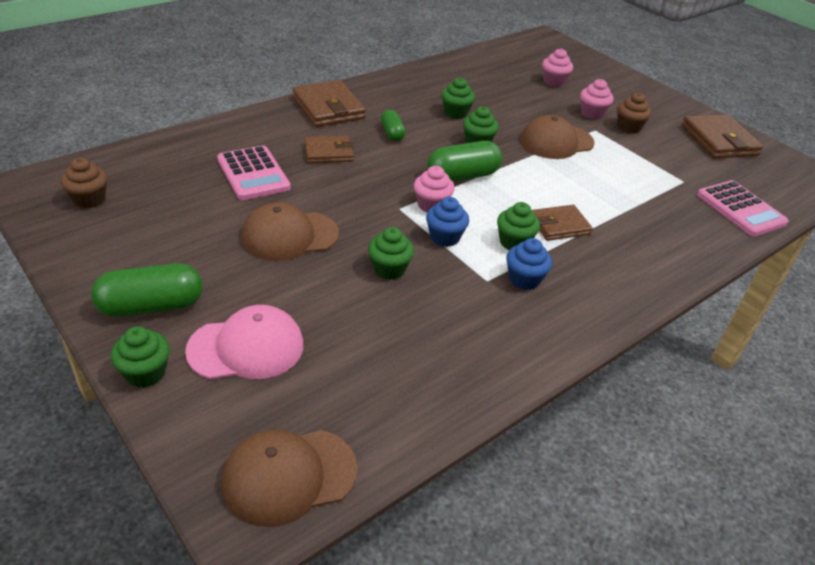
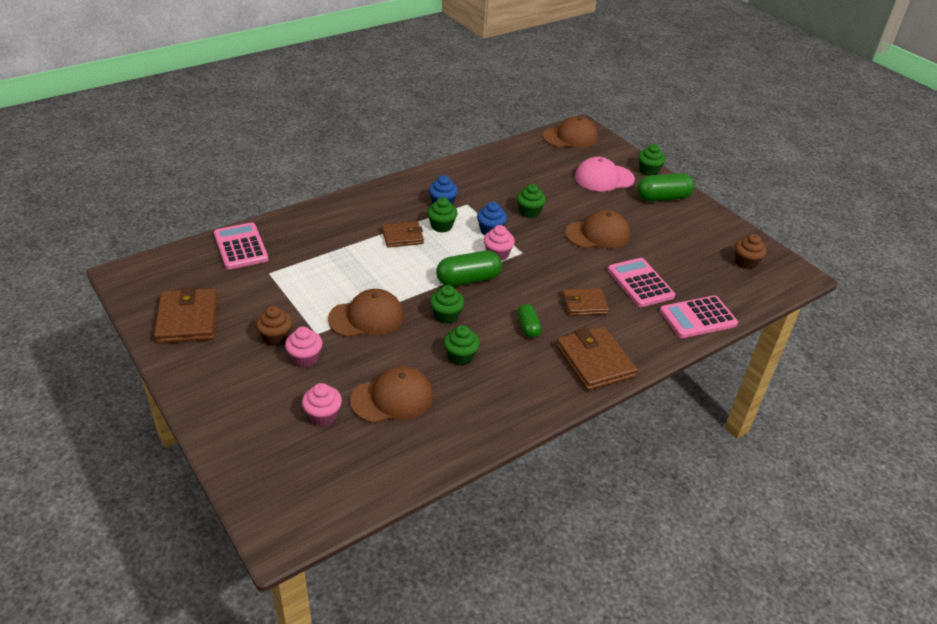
camera: 175 degrees left, 0 degrees up
none -> brown cap [350,366,433,423]
none -> pink calculator [660,295,738,338]

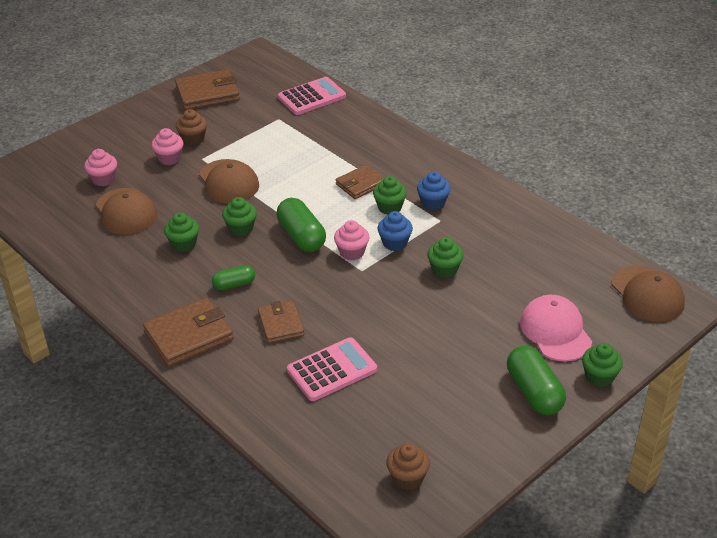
camera: 85 degrees right, 0 degrees up
brown wallet [382,221,424,248] -> brown wallet turned 75 degrees clockwise [336,165,384,199]
brown cap [565,210,630,249] -> none
pink calculator [660,295,738,338] -> none

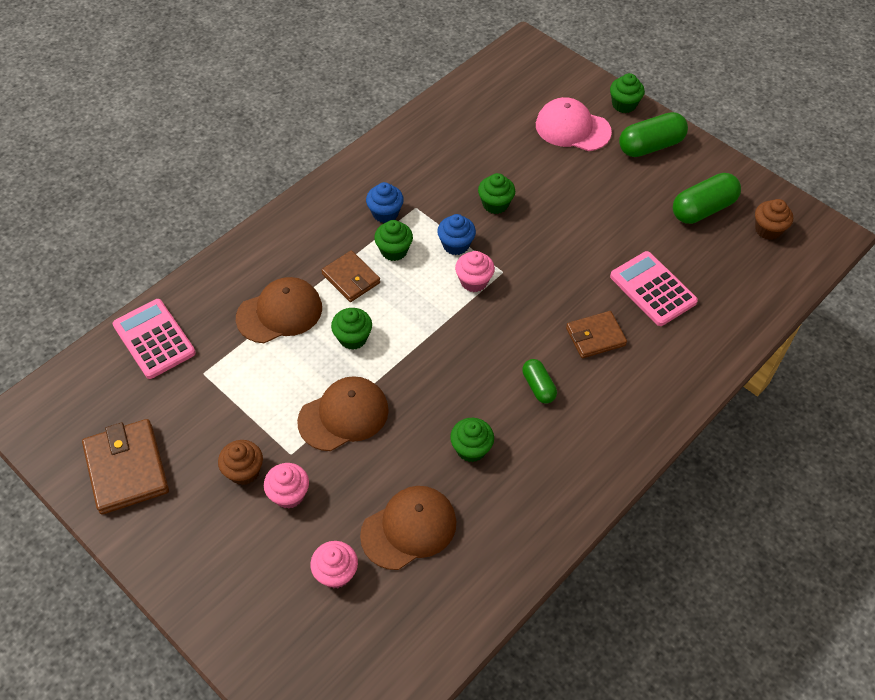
camera: 95 degrees left, 15 degrees up
brown wallet [143,298,233,367] -> none
green cupcake [222,197,257,236] -> green cupcake moved to [331,308,372,350]
green capsule [277,198,326,252] -> green capsule moved to [673,173,741,224]
pink cap [520,295,592,361] -> pink cap turned 45 degrees clockwise [536,97,612,151]
brown cap [612,266,685,322] -> brown cap moved to [236,277,322,343]

